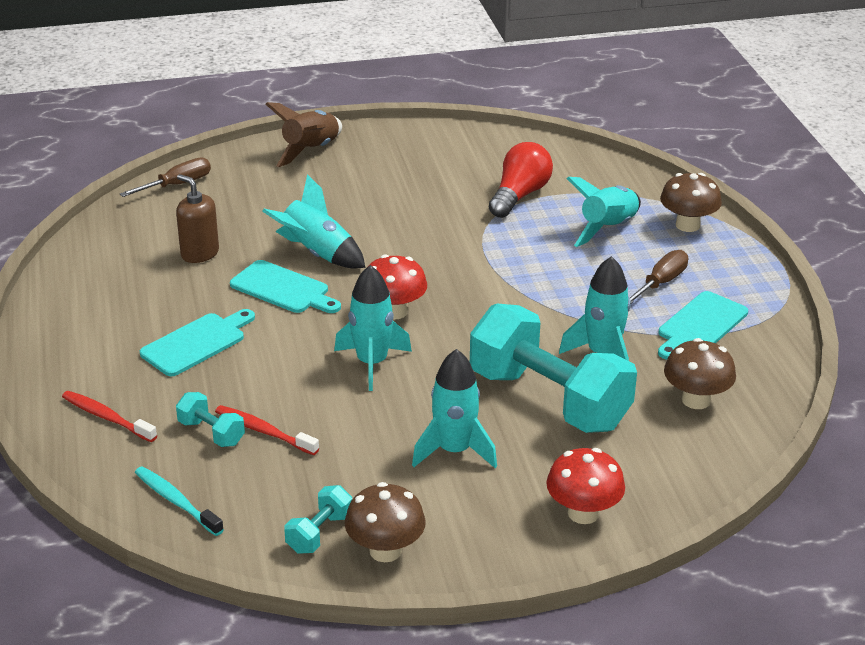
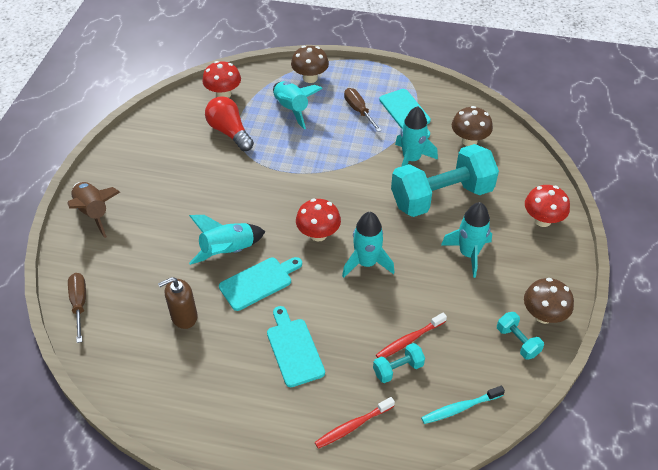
camera: 65 degrees left, 15 degrees up
none -> red mushroom [202,61,241,98]

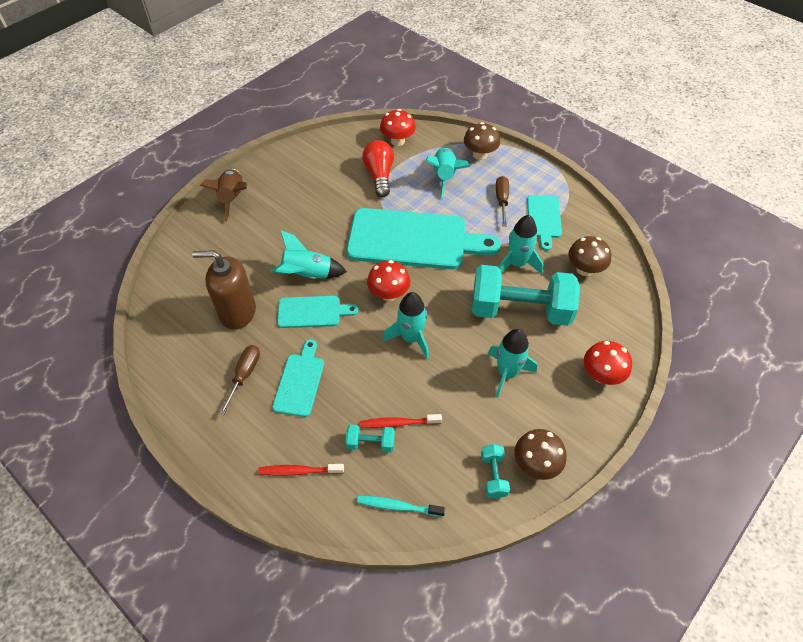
camera: 30 degrees right, 5 degrees up
brown screwdriver [68,273,86,343] -> brown screwdriver moved to [219,345,260,415]
brown soap dispenser [158,277,198,329] -> brown soap dispenser [192,250,256,330], size x1.55
none -> turquoise cutting board [347,208,501,270]

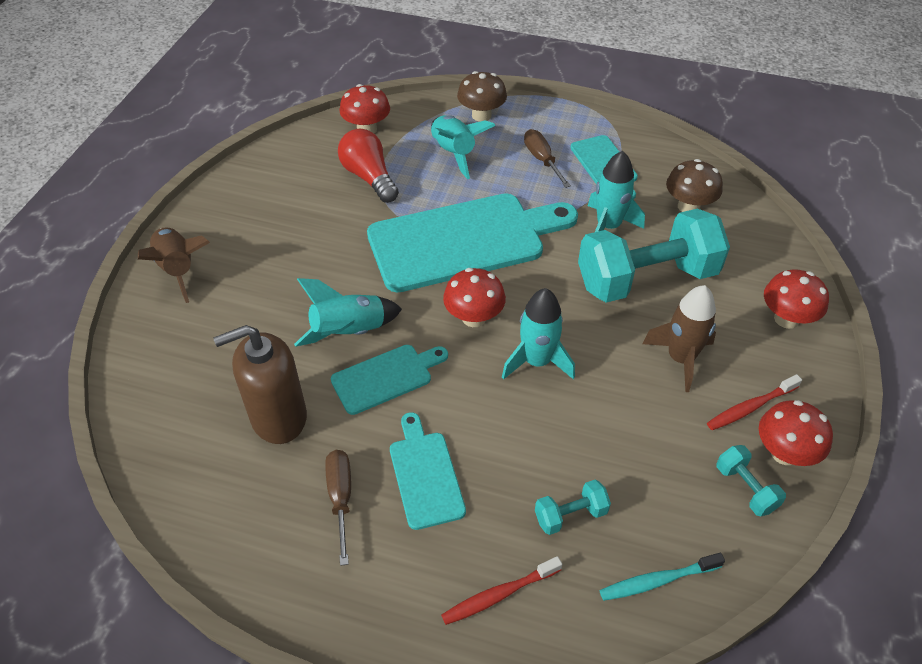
camera: 25 degrees left, 5 degrees down
red toothbrush [360,414,442,428] -> red toothbrush moved to [707,374,802,430]
turquoise rocket [488,329,537,398] -> brown rocket [642,285,716,392]
brown mushroom [515,429,567,480] -> red mushroom [759,400,833,466]

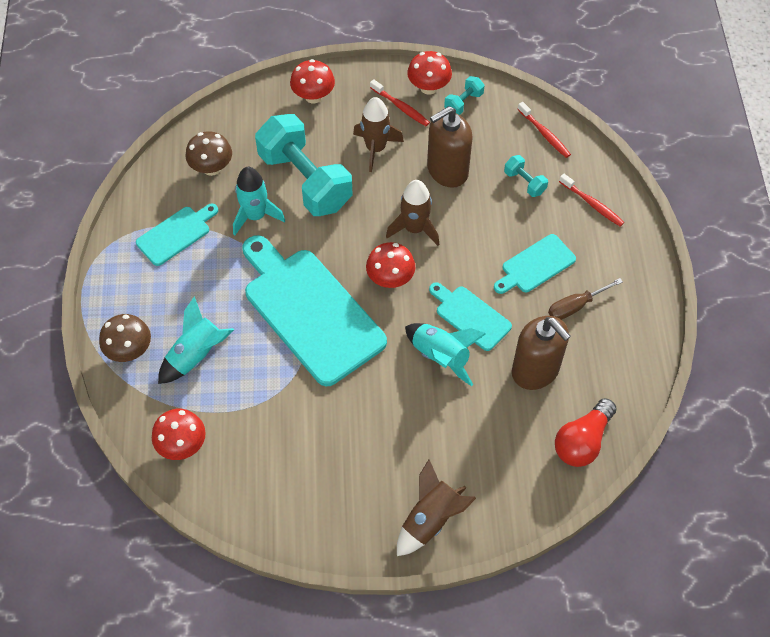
camera: 110 degrees left, 10 degrees up
red light bulb [338,129,399,203] -> red light bulb moved to [555,398,617,467]
turquoise rocket [502,288,575,380] -> brown rocket [386,180,439,246]
brown screwdriver [524,129,571,188] -> none
turquoise toothbrush [600,553,725,601] -> red toothbrush [518,102,571,158]
none -> brown soap dispenser [427,106,473,188]

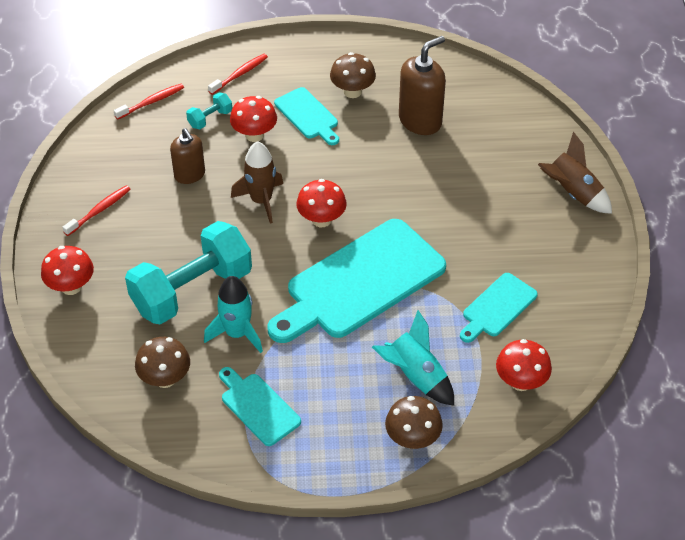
camera: 90 degrees left, 10 degrees down
brown rocket [353,97,404,172] -> none
turquoise rocket [405,323,486,386] -> none
red mushroom [407,51,452,94] -> red mushroom moved to [230,96,277,142]
brown soap dispenser [427,106,473,188] -> brown soap dispenser [170,128,205,184], size x0.64
turquoise cutting board [429,282,512,351] -> turquoise cutting board moved to [460,273,538,343]
turquoise dumbbell [444,76,484,115] -> none
brown screwdriver [548,278,623,320] -> brown mushroom [330,52,376,98]
red light bulb [555,398,617,467] -> none

